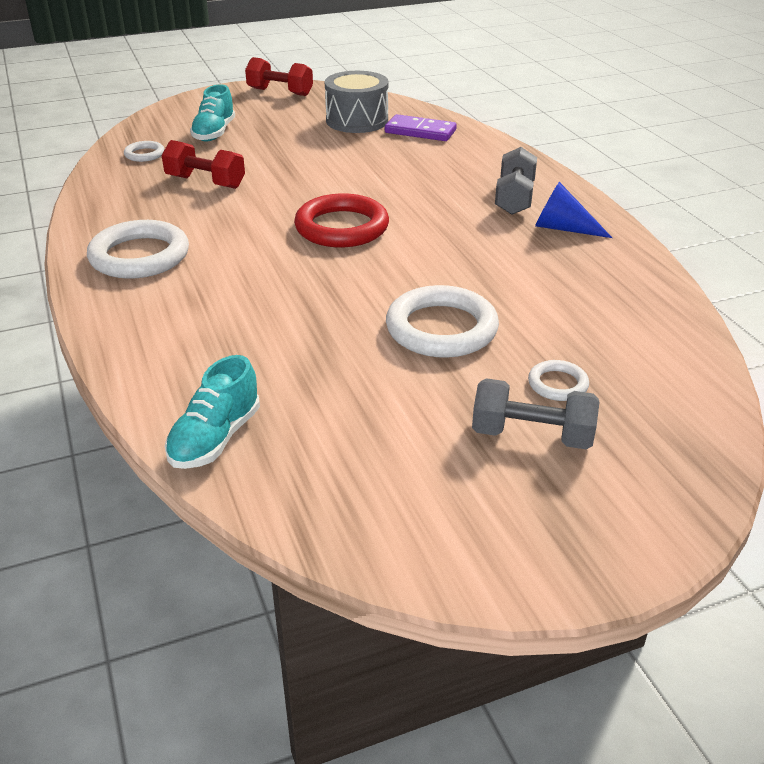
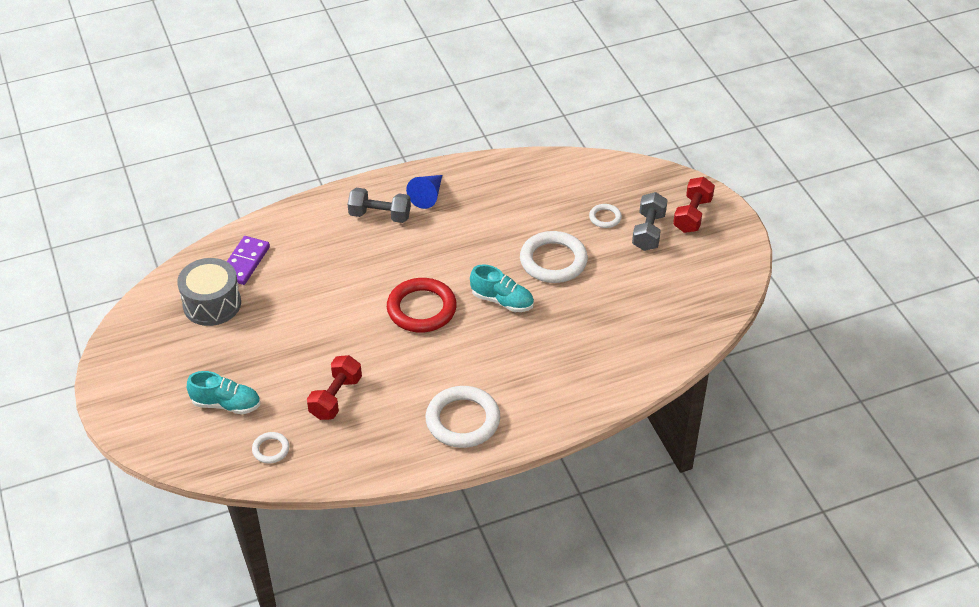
camera: 90 degrees left, 10 degrees up
turquoise shoe [165,355,260,469] -> turquoise shoe moved to [470,264,534,312]
red dumbbell [245,57,313,96] -> red dumbbell moved to [673,177,715,233]

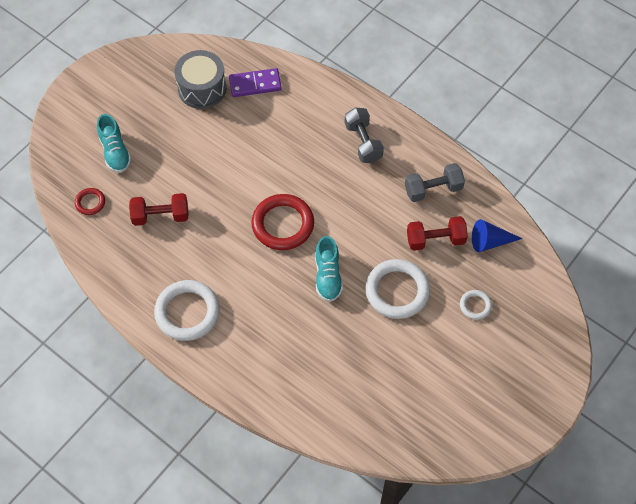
camera: 60 degrees right, 15 degrees up
white ring [252,432,290,464] -> red ring [75,188,105,215]
blue cone [406,175,442,209] -> blue cone moved to [472,219,523,252]
grey dumbbell [632,192,667,251] -> grey dumbbell moved to [405,163,465,202]
red dumbbell [673,177,715,233] -> red dumbbell moved to [407,216,468,251]

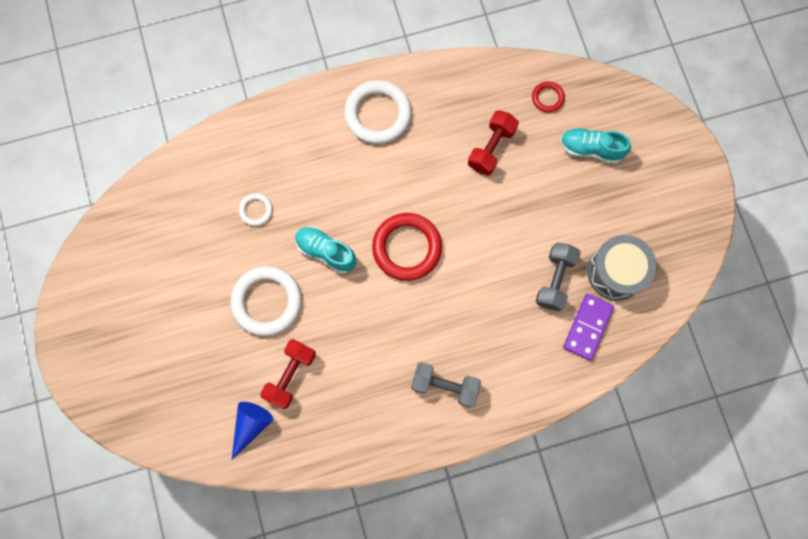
camera: 125 degrees right, 15 degrees up
grey dumbbell [405,163,465,202] -> grey dumbbell moved to [536,243,581,311]
white ring [460,290,492,320] -> white ring moved to [239,193,273,226]

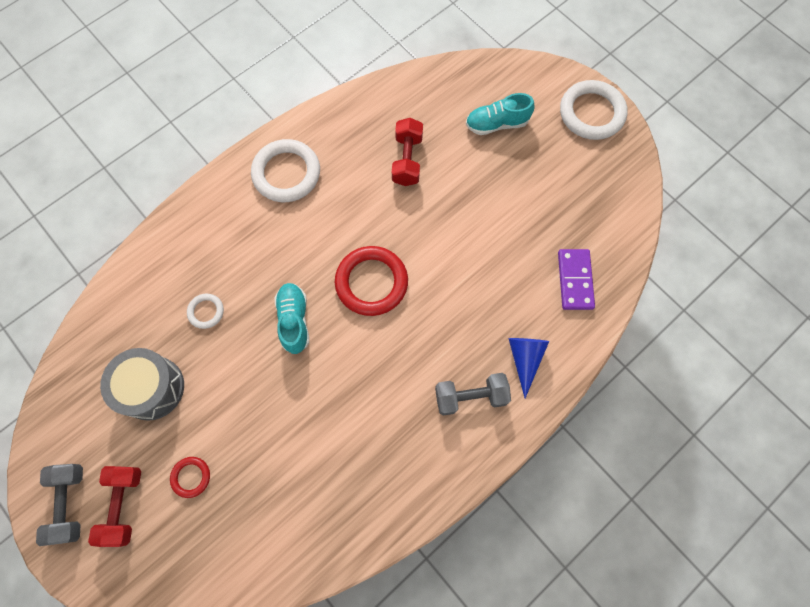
camera: 25 degrees left, 5 degrees down
white ring [230,266,301,336] -> white ring moved to [560,80,628,140]
blue cone [232,402,273,460] -> blue cone moved to [508,338,549,398]
red dumbbell [260,339,316,409] -> red dumbbell moved to [88,466,141,547]
turquoise shoe [295,226,356,273] -> turquoise shoe turned 75 degrees clockwise [274,283,309,354]
red ring [532,81,565,112] -> red ring moved to [170,457,210,498]
grey dumbbell [536,243,581,311] -> grey dumbbell moved to [36,464,83,546]
grey drum [587,235,657,301] -> grey drum moved to [100,348,184,421]

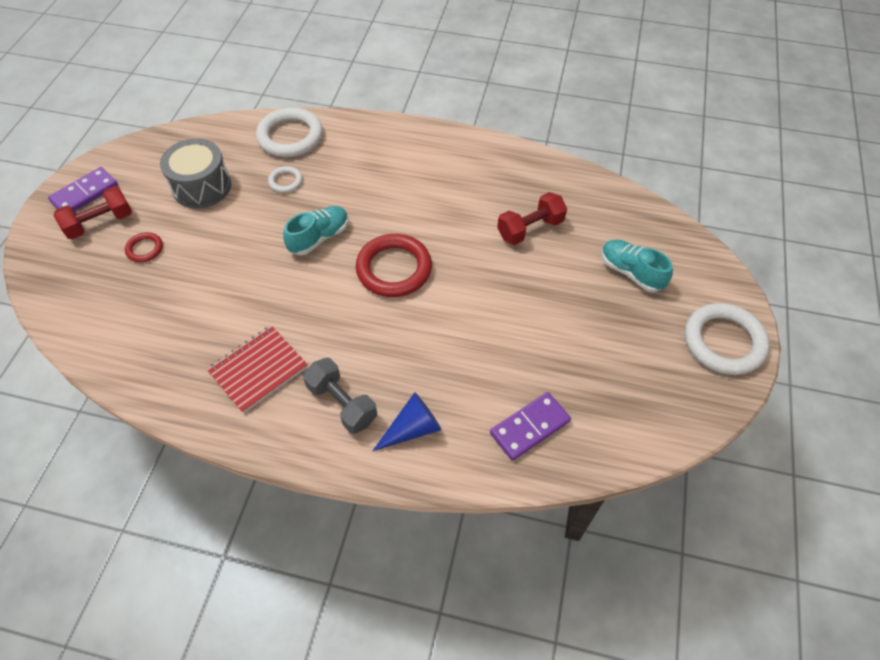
camera: 55 degrees right, 15 degrees down
grey dumbbell [36,464,83,546] -> purple domino [48,167,118,212]
white ring [251,139,320,202] -> white ring moved to [256,107,323,157]
none -> red notebook [207,325,308,414]

